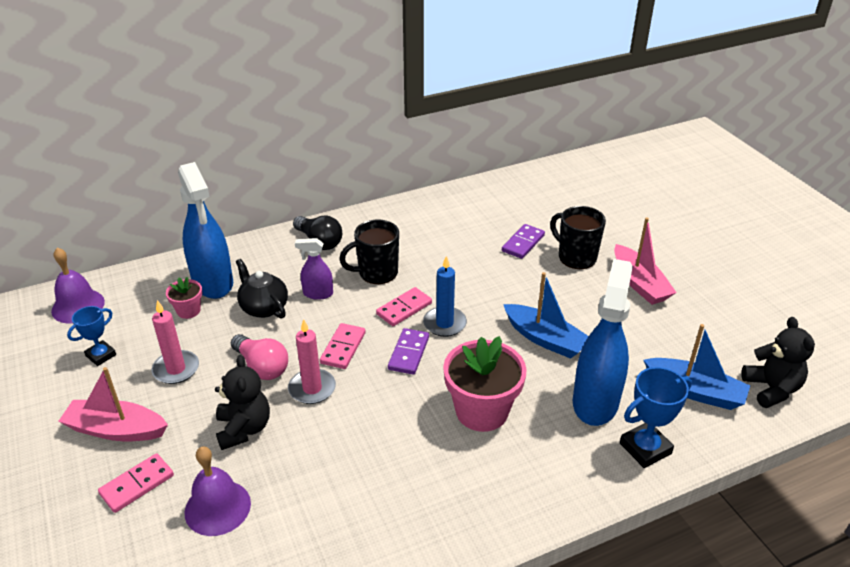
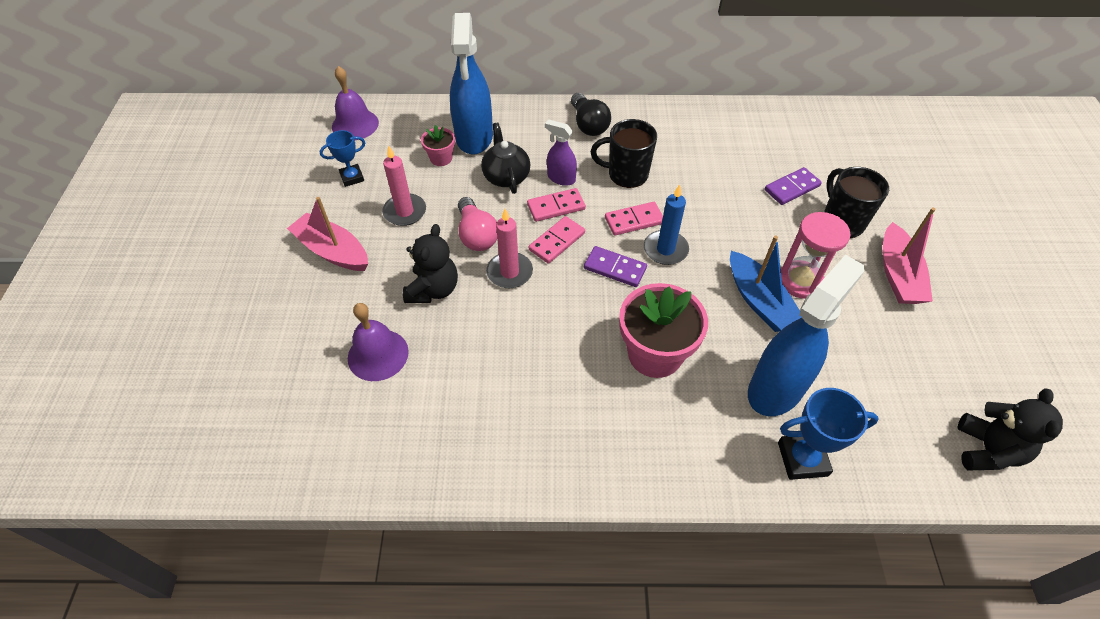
camera: 25 degrees right, 15 degrees up
pink domino [98,453,174,513] -> pink domino moved to [527,188,586,222]
purple domino [388,328,429,375] -> purple domino turned 75 degrees clockwise [584,246,647,287]
blue boat [643,324,750,410] -> none
none -> pink hourglass [781,212,851,299]

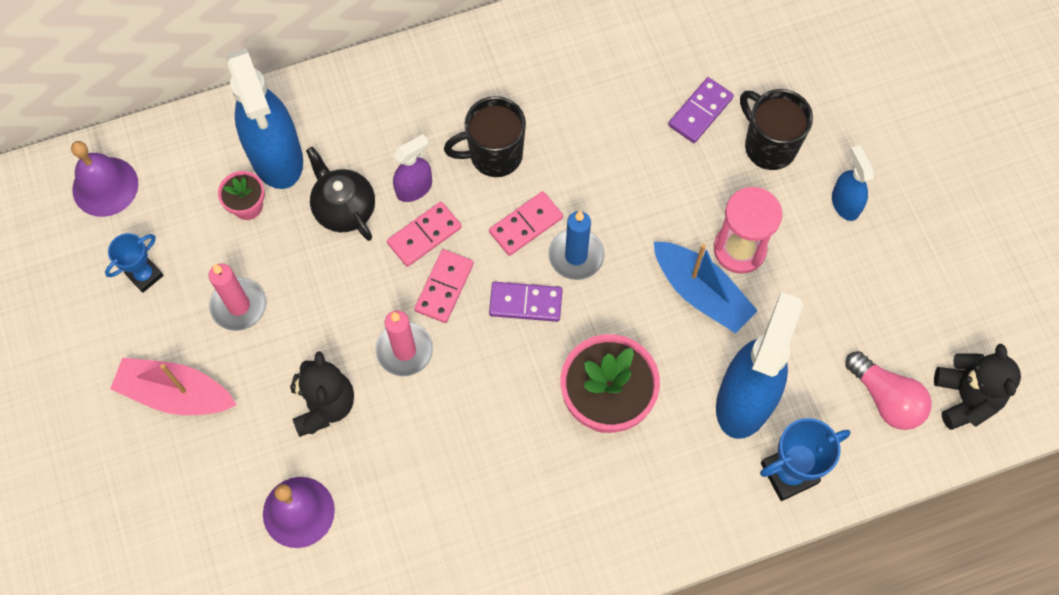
camera: 20 degrees left, 15 degrees up
pink light bulb [458,197,497,251] -> pink light bulb moved to [845,351,932,430]
purple spray bottle [545,119,577,186] -> purple spray bottle turned 135 degrees clockwise [393,134,432,202]
black light bulb [571,93,611,136] -> none
pink boat [883,208,936,304] -> blue spray bottle [832,145,874,221]

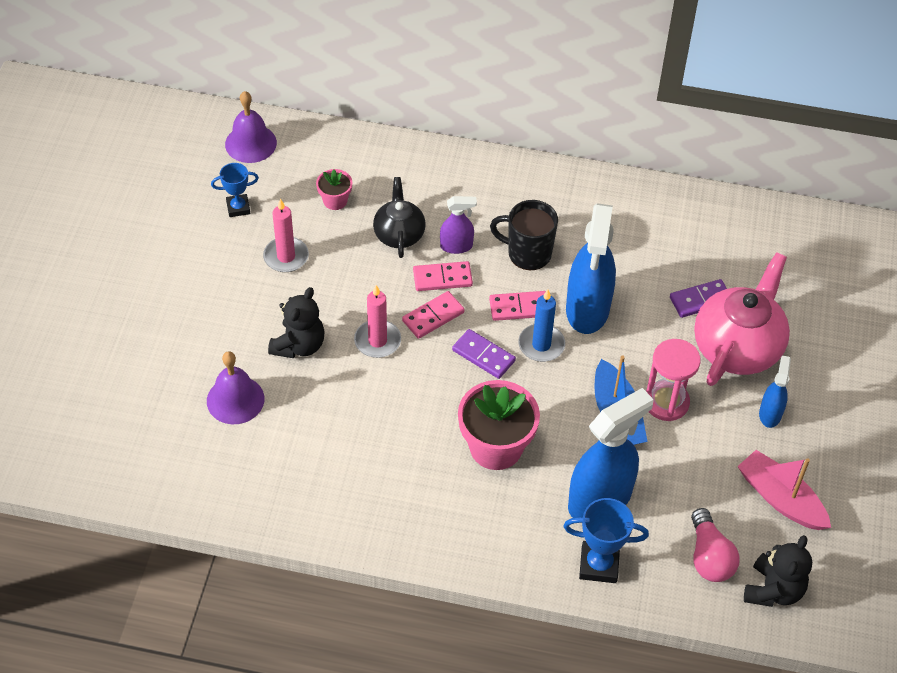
camera: 30 degrees right, 15 degrees down
pink boat [110,358,237,415] -> pink boat moved to [737,450,831,530]
blue spray bottle [226,48,303,189] -> blue spray bottle moved to [566,203,616,334]
black mug [740,89,813,170] -> pink teapot [694,252,790,386]

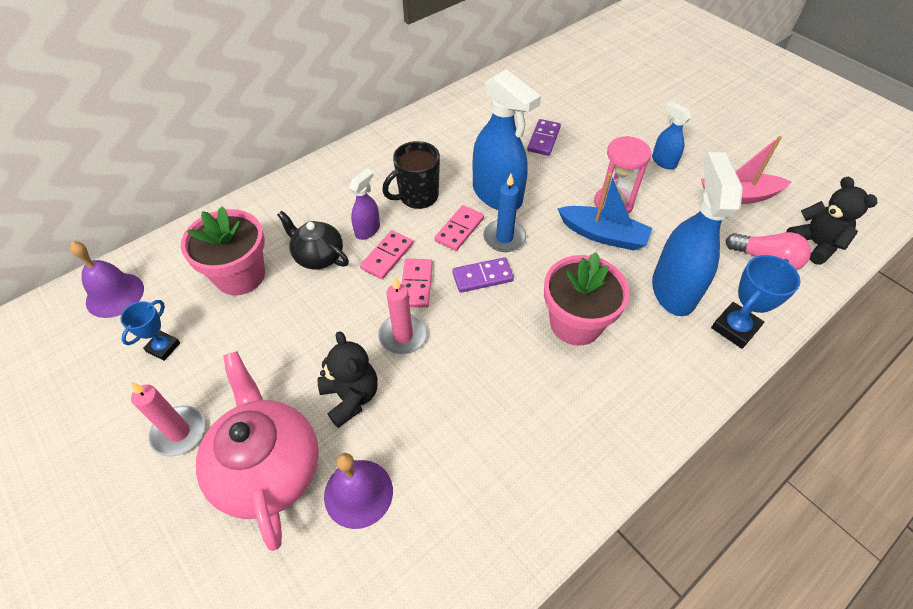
camera: 50 degrees left, 0 degrees up
pink candle [263,199,309,272] -> pink candle moved to [131,382,205,457]
pink flower pot [316,169,353,210] -> pink flower pot [181,206,265,295], size x2.00
pink teapot [694,252,790,386] -> pink teapot moved to [196,351,319,551]

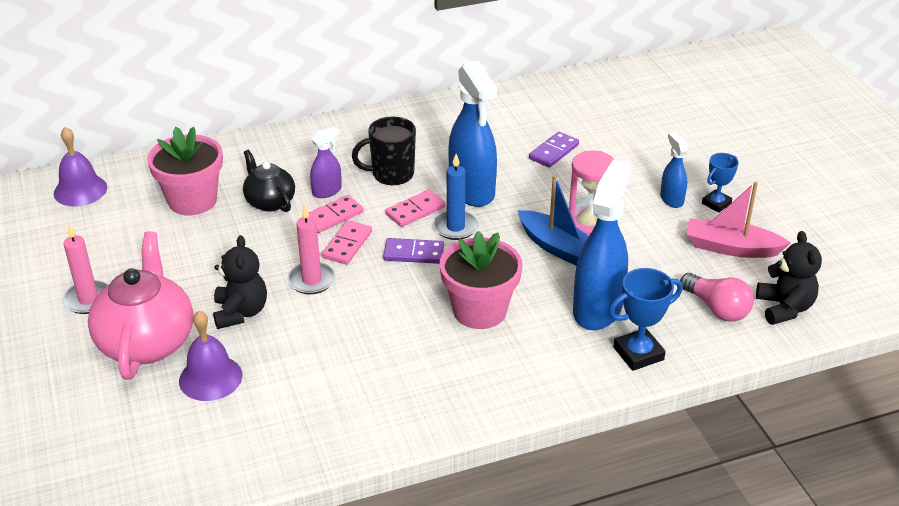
camera: 20 degrees right, 15 degrees down
blue trophy [120,300,180,361] -> blue trophy moved to [702,153,739,213]

